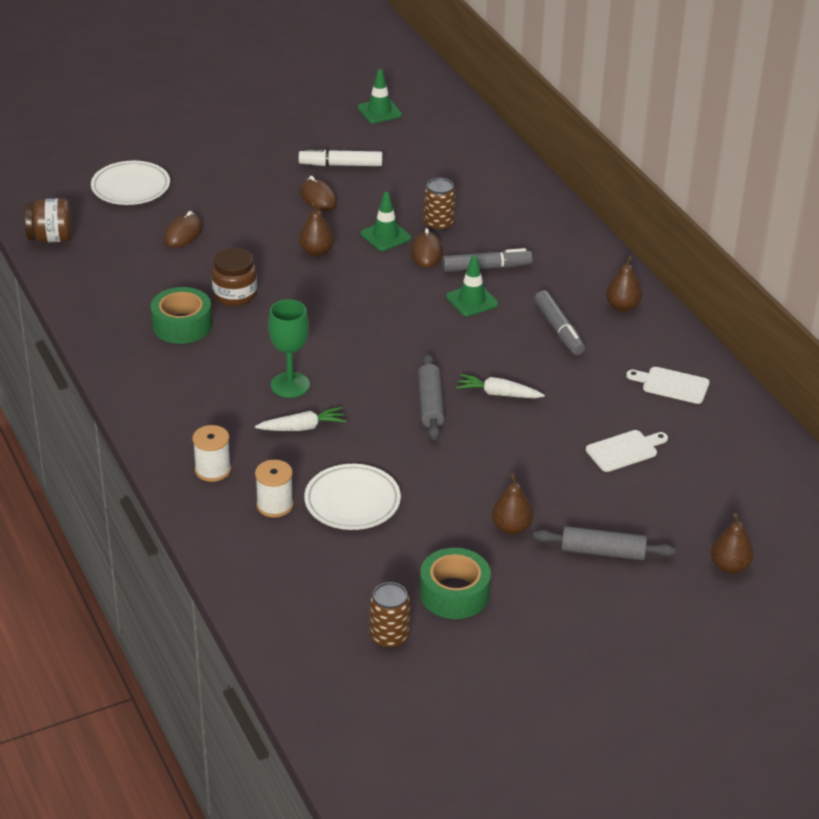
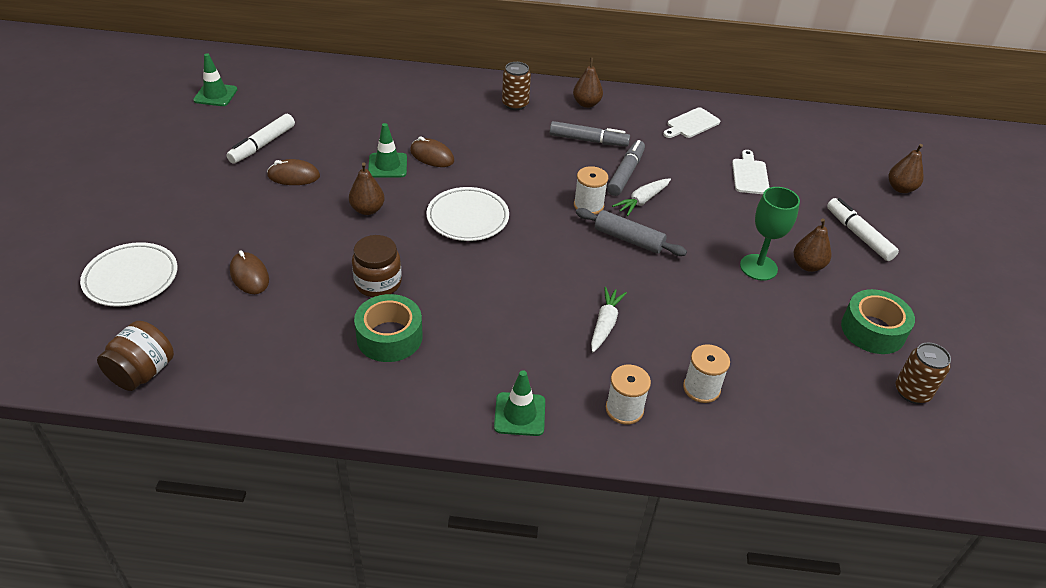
camera: 60 degrees left, 5 degrees up
green goblet [268,300,310,398] -> green goblet moved to [740,187,800,281]
white plate [304,464,401,530] -> white plate moved to [426,187,509,241]
brown can [424,178,456,232] -> brown can moved to [502,62,531,110]
grey marker [442,248,533,272] -> grey marker moved to [607,140,645,196]
green traffic cone [446,255,498,316] -> green traffic cone moved to [494,370,545,436]
grey rolling pin [533,526,676,560] -> white marker [827,198,899,261]
none -> white spool [574,166,608,215]

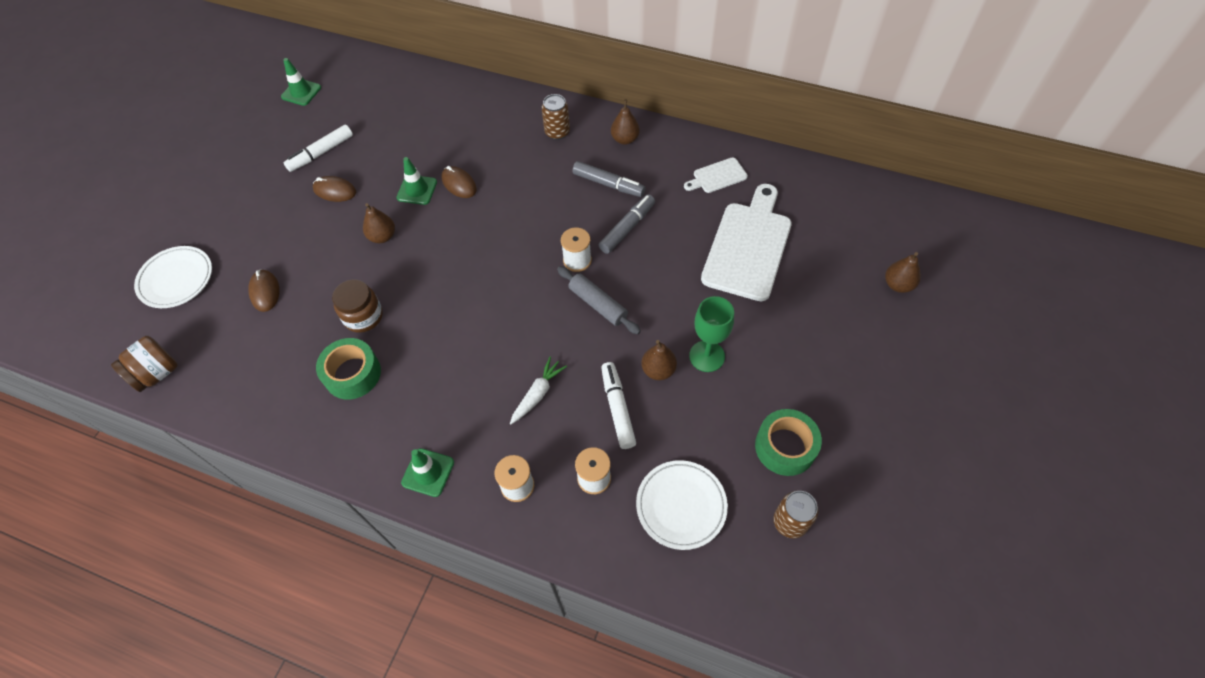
camera: 20 degrees right, 15 degrees up
white plate [426,187,509,241] -> white plate moved to [636,460,728,550]
white carrot [612,178,671,216] -> none
white cutting board [732,150,769,194] -> white cutting board [701,184,792,301], size x2.09
brown pear [794,219,831,272] -> brown pear moved to [641,340,677,380]
white marker [827,198,899,261] -> white marker moved to [601,362,636,449]

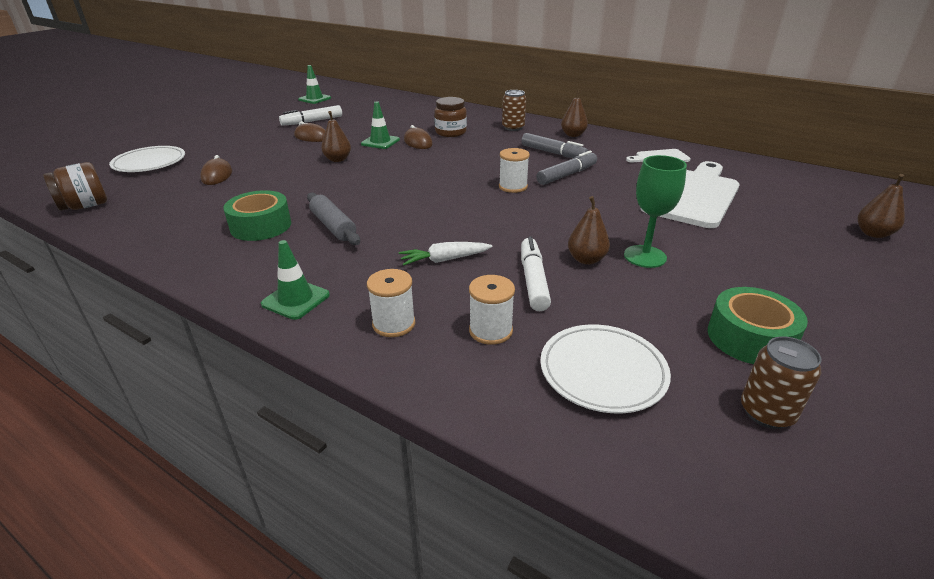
camera: 10 degrees right, 25 degrees down
brown jar [332,279,383,333] -> brown jar moved to [434,97,467,137]
white carrot [510,357,567,424] -> white carrot turned 150 degrees counterclockwise [399,242,493,266]
grey rolling pin [557,266,641,334] -> grey rolling pin moved to [307,192,360,245]

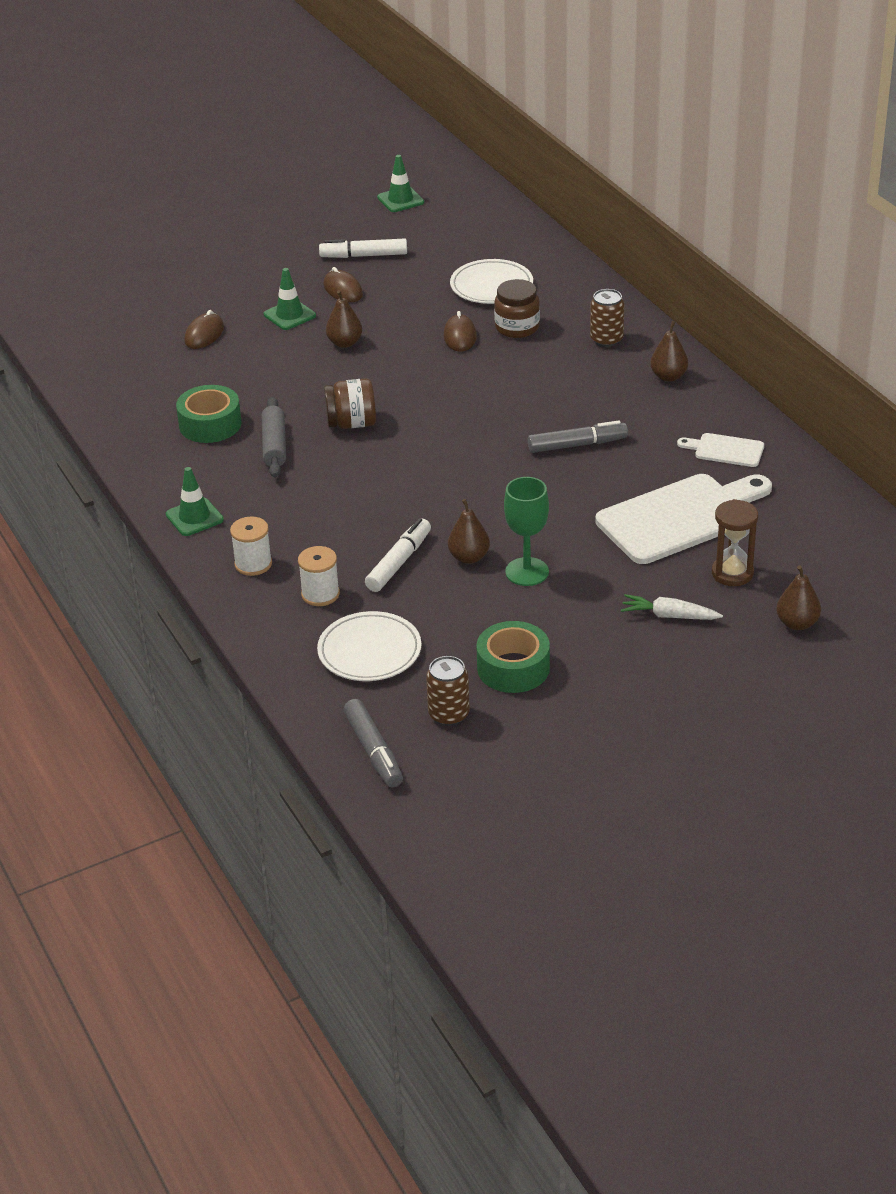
camera: 30 degrees right, 5 degrees up
brown jar [43,162,107,211] -> brown jar moved to [324,378,376,429]
white plate [109,146,185,172] -> white plate moved to [450,259,533,304]
green traffic cone [361,101,400,149] -> green traffic cone moved to [264,268,316,330]
white carrot [399,242,493,266] -> white carrot moved to [621,594,723,620]
white spool [499,148,530,193] -> none
grey marker [521,133,589,158] -> grey marker moved to [343,699,403,788]
none -> brown hourglass [712,499,758,586]

